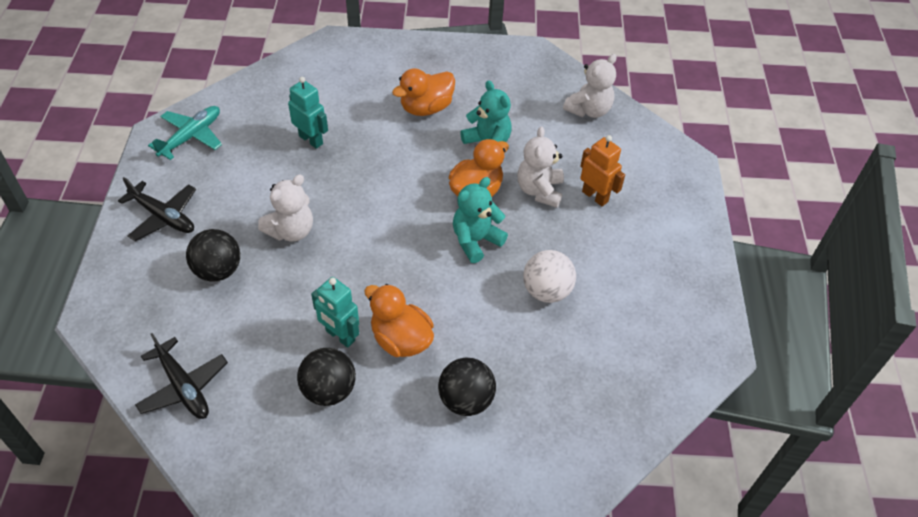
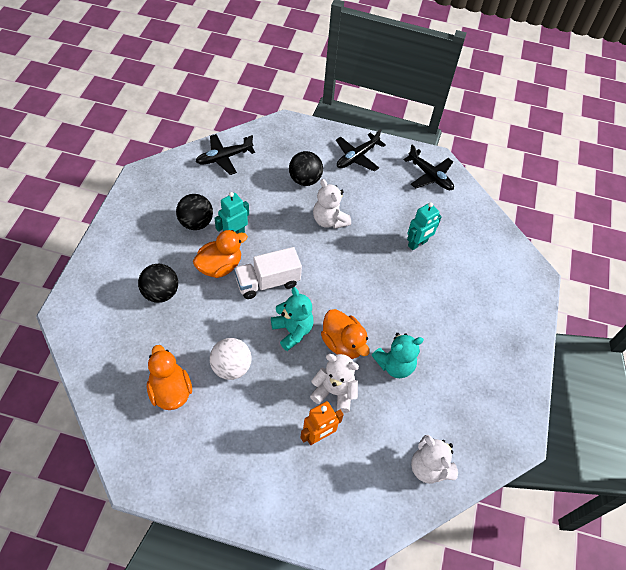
camera: 100 degrees right, 5 degrees up
turquoise plane [148,106,222,160] -> black plane [403,145,454,190]
orange duck [392,68,455,116] -> orange duck moved to [147,345,192,410]
none -> white truck [234,247,302,299]

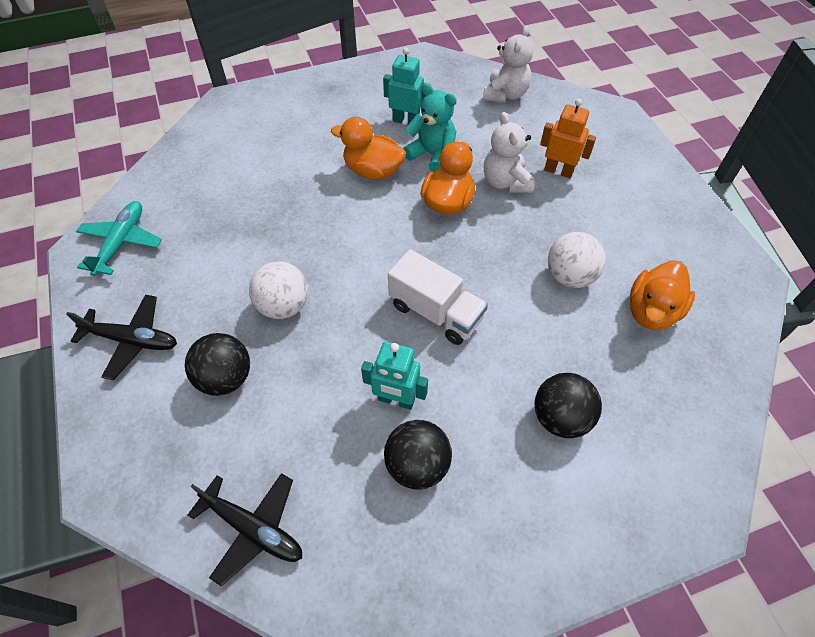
camera: 120 degrees left, 0 degrees up
orange duck [193,230,248,278] -> orange duck moved to [331,117,406,180]
turquoise teddy bear [271,287,314,351] -> none
white teddy bear [313,179,351,229] -> white ball [249,262,308,319]
black plane [403,145,454,190] -> turquoise plane [76,201,162,276]
turquoise robot [407,202,442,250] -> turquoise robot moved to [383,48,431,125]

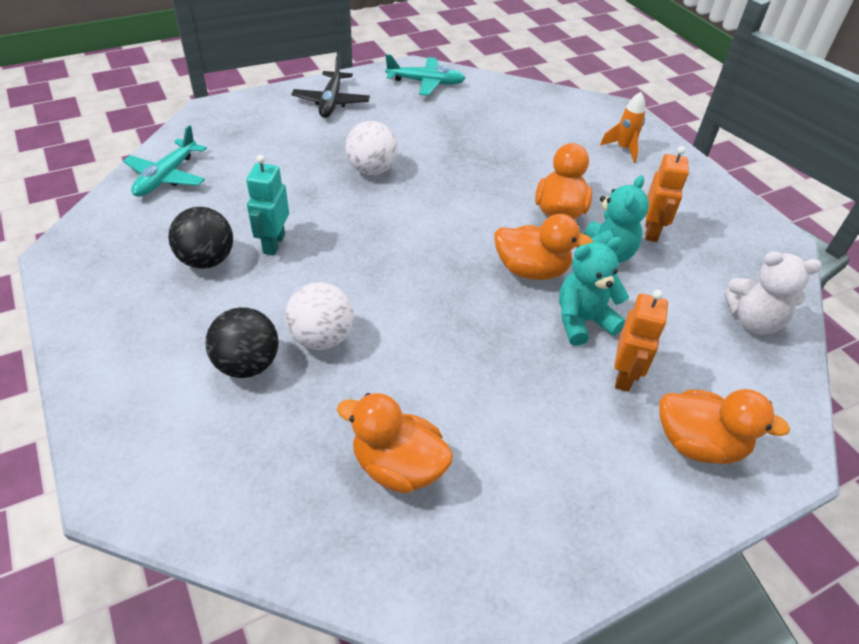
camera: 80 degrees right, 10 degrees down
black ball [185,333,250,396] -> none
black plane [187,473,302,586] -> turquoise plane [123,125,207,197]
turquoise robot [383,48,431,125] -> orange robot [645,146,689,242]
white truck [388,249,488,345] -> none
white teddy bear [484,112,535,193] -> turquoise teddy bear [559,237,629,346]
white ball [548,232,606,288] -> white ball moved to [285,282,354,350]
none -> orange rocket [600,92,646,163]
none -> orange duck [659,389,790,464]

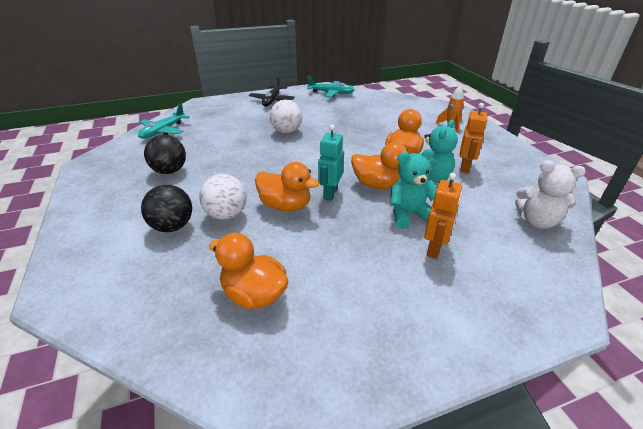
camera: 10 degrees right, 10 degrees down
turquoise robot [246,155,289,255] -> turquoise robot moved to [318,125,344,201]
orange duck [659,389,790,464] -> orange duck moved to [255,162,319,211]

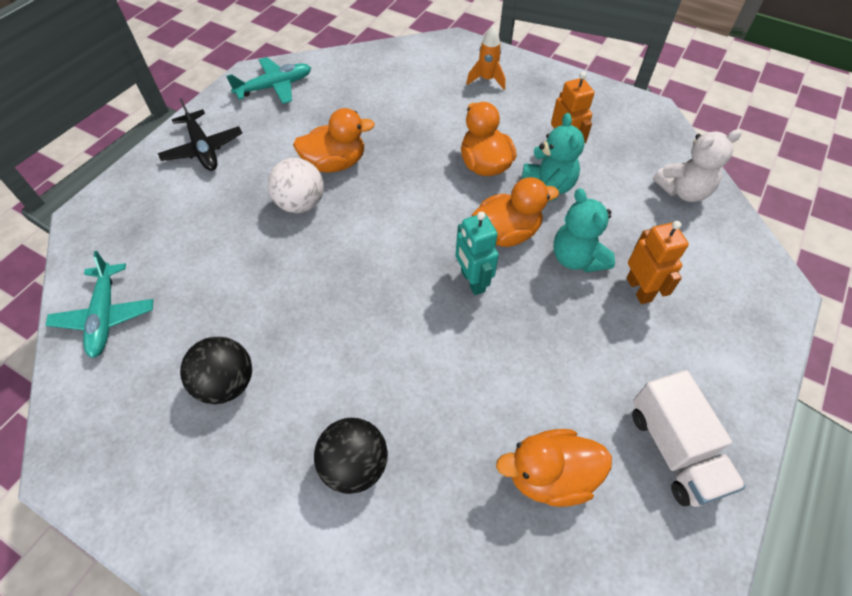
camera: 40 degrees left, 20 degrees up
white ball [199,174,247,220] -> none
orange duck [255,162,319,211] -> orange duck moved to [293,108,375,173]
turquoise teddy bear [390,149,437,229] -> turquoise teddy bear turned 60 degrees counterclockwise [553,188,615,273]
none -> white truck [632,370,746,507]

